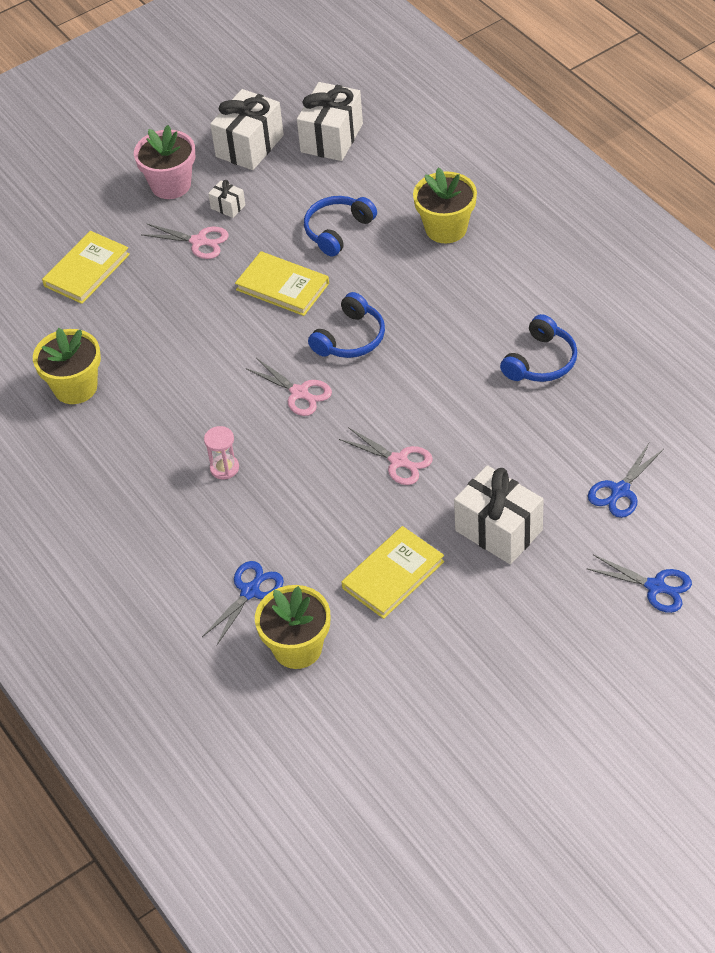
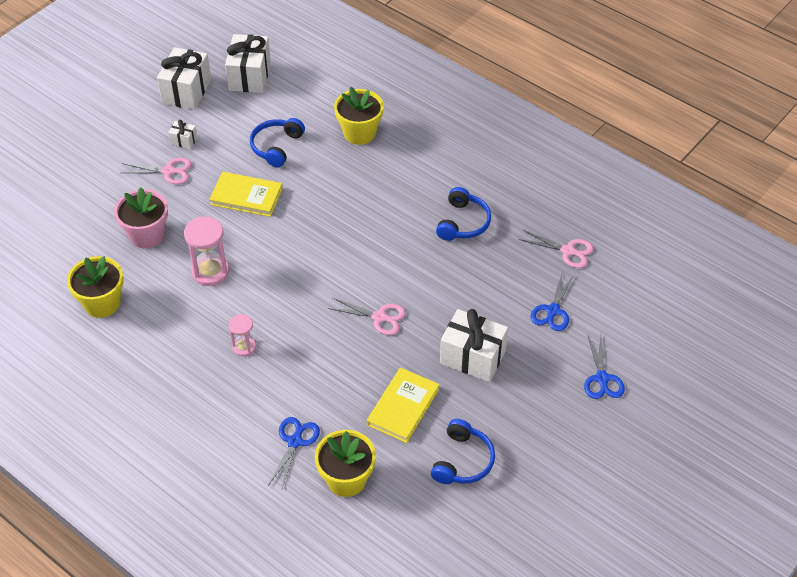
camera: 20 degrees left, 0 degrees up
yellow book [42,231,130,304] -> none
pink flower pot [134,125,195,199] -> pink flower pot moved to [114,187,168,249]
pink scissors [246,358,332,416] -> pink scissors moved to [519,230,594,268]
blue headphones [308,292,385,358] -> blue headphones moved to [431,419,495,484]
blue scissors [586,555,692,613] -> blue scissors turned 75 degrees clockwise [584,336,625,399]
none -> pink hourglass [184,217,229,286]

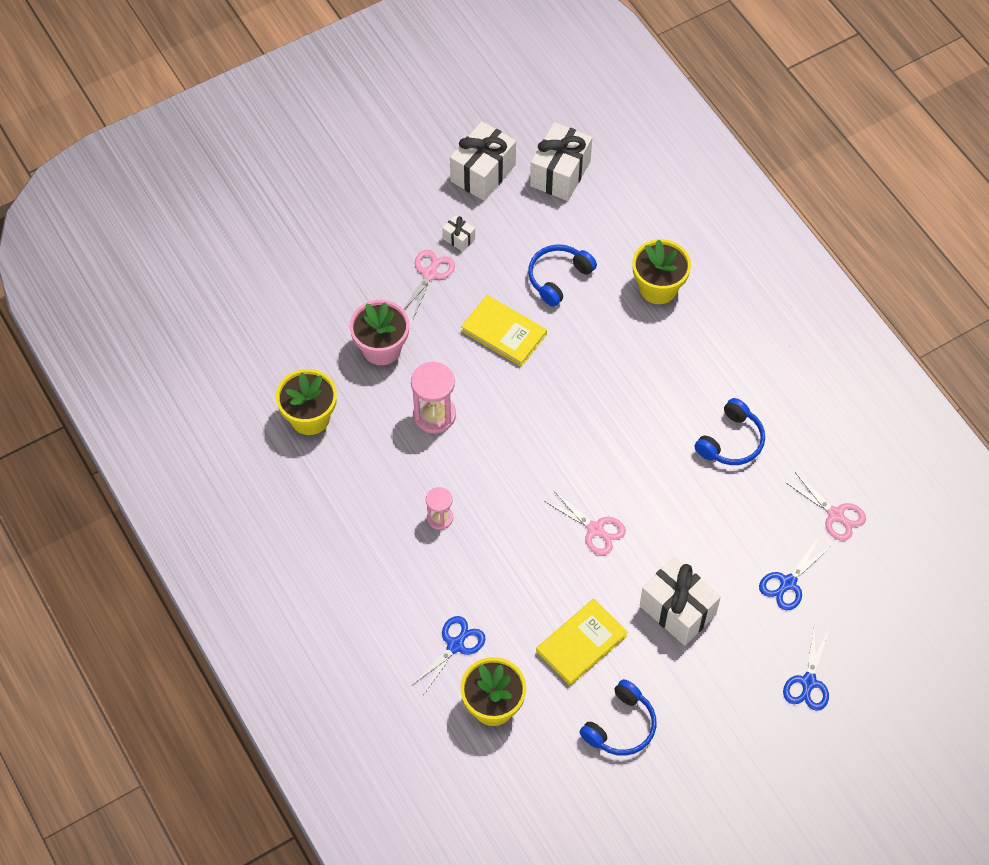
camera: 20 degrees right, 10 degrees up
pink scissors [122,158,192,184] -> pink scissors turned 90 degrees counterclockwise [403,250,455,319]

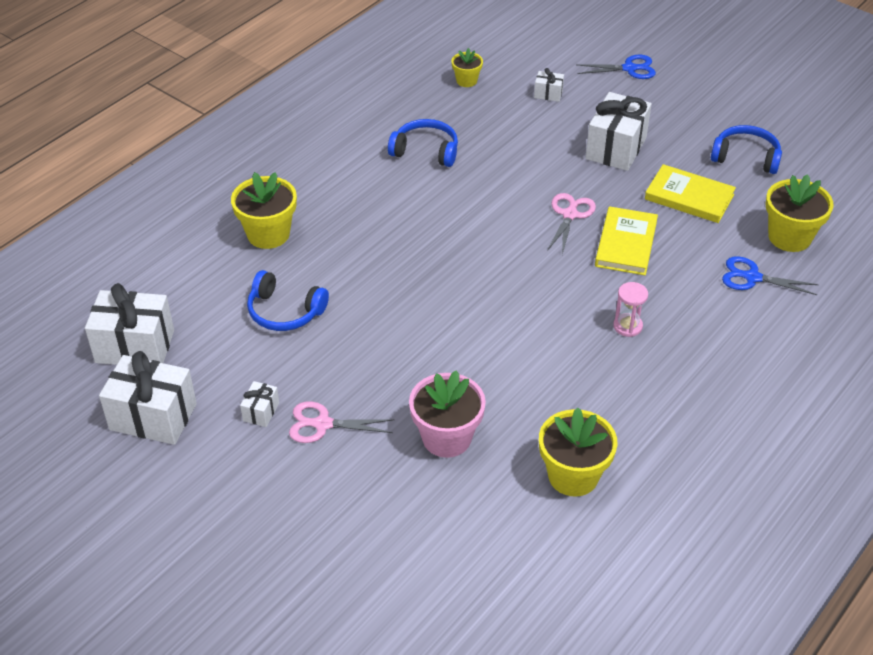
camera: 110 degrees left, 15 degrees down
pink hourglass [411,362,456,433] -> none
yellow book [461,295,547,367] -> yellow book moved to [595,206,658,275]
blue scissors [759,538,831,611] -> white gift [534,68,564,102]
pink scissors [785,473,866,541] -> yellow flower pot [452,48,483,87]

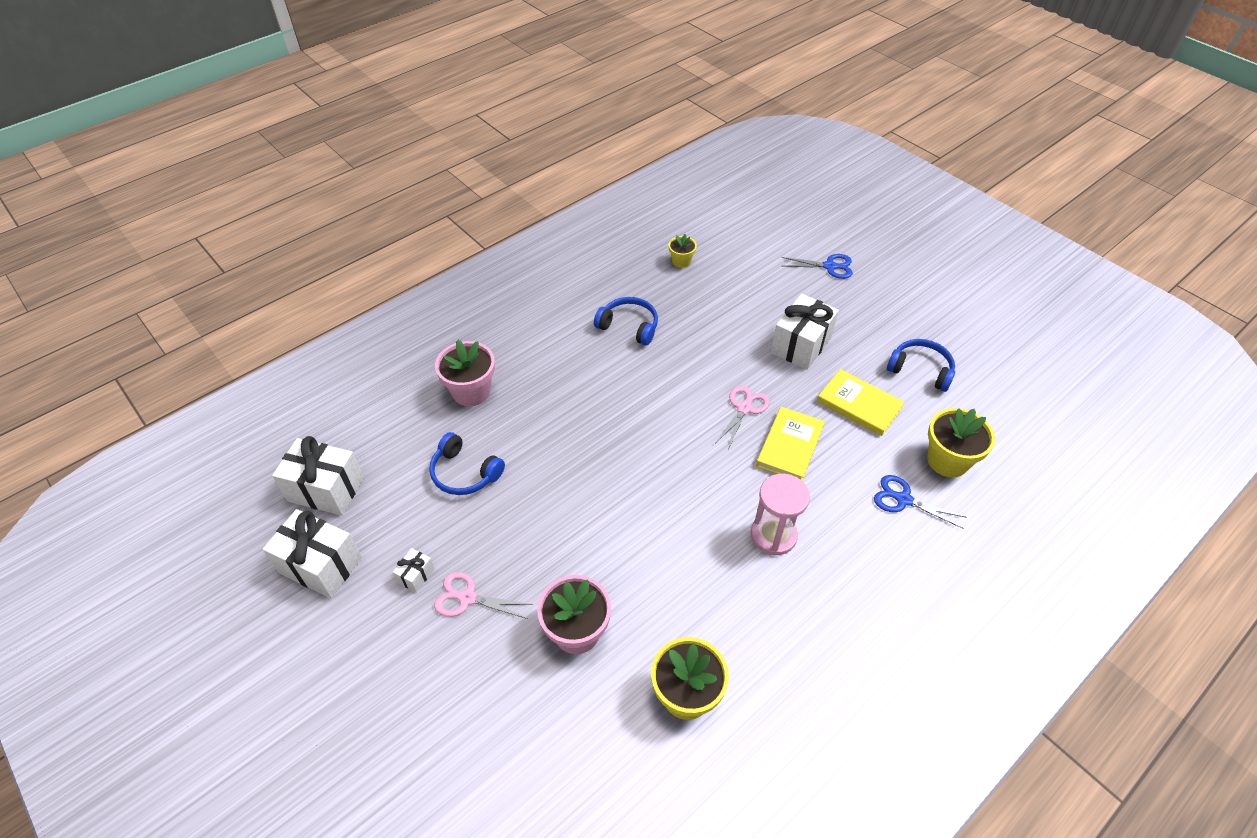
camera: 10 degrees right, 5 degrees up
yellow flower pot [231,172,297,249] -> pink flower pot [435,340,495,406]
white gift [534,68,564,102] -> none
pink hourglass [613,282,648,337] -> pink hourglass [751,474,810,555], size x1.67

